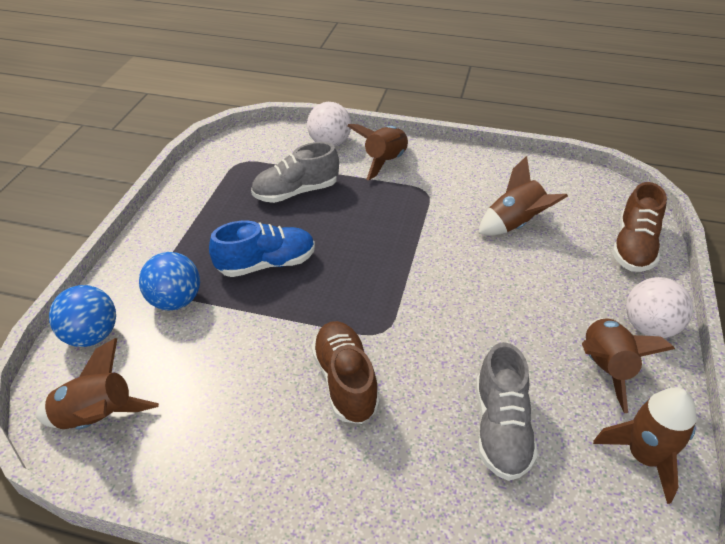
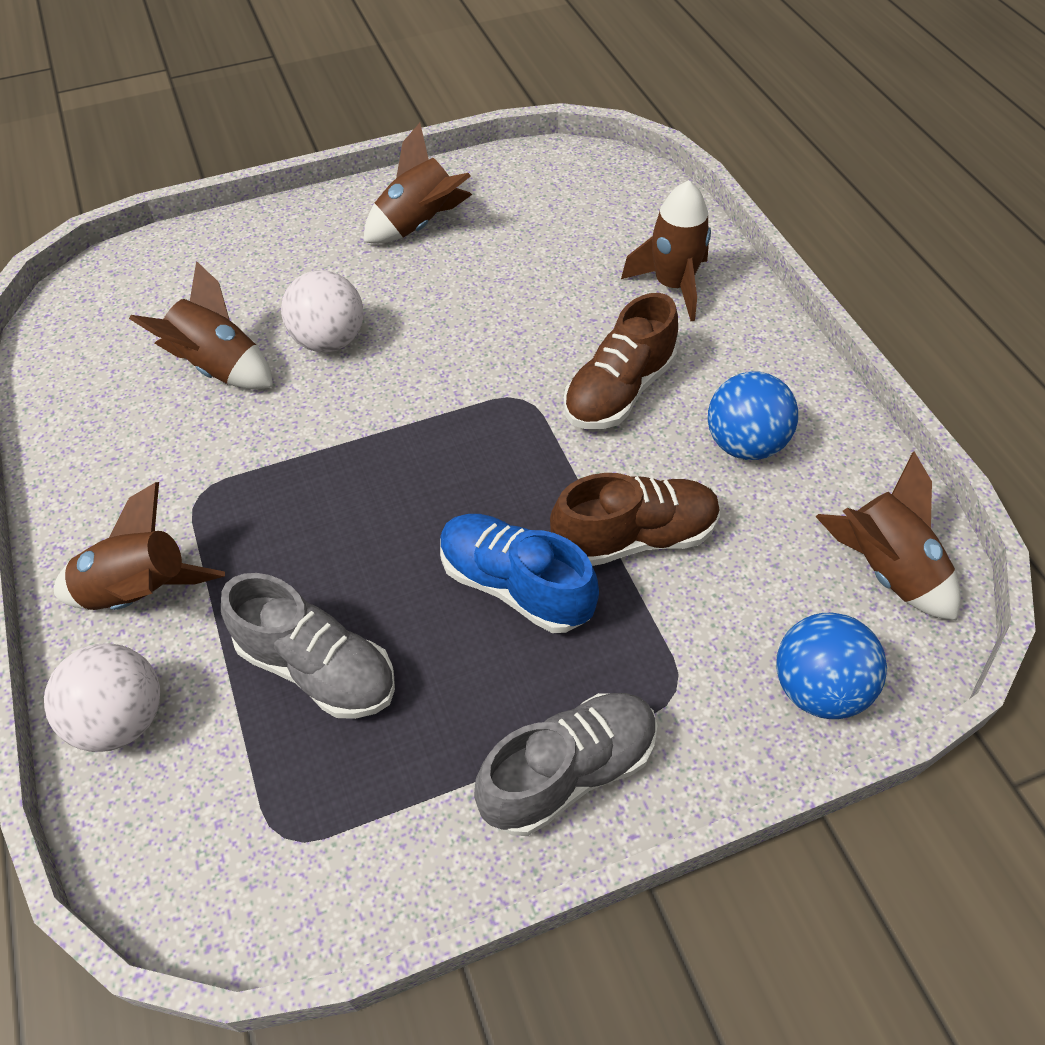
camera: 125 degrees left, 10 degrees up
blue ball [139,252,200,310] -> blue ball moved to [708,372,798,460]
grey shoe [476,342,538,481] -> grey shoe moved to [474,693,658,836]
brown rocket [593,388,697,504] -> brown rocket moved to [621,180,711,321]
brown shoe [612,182,667,272] -> brown shoe moved to [550,473,720,566]
white ball [626,277,693,338] -> white ball moved to [281,270,363,352]

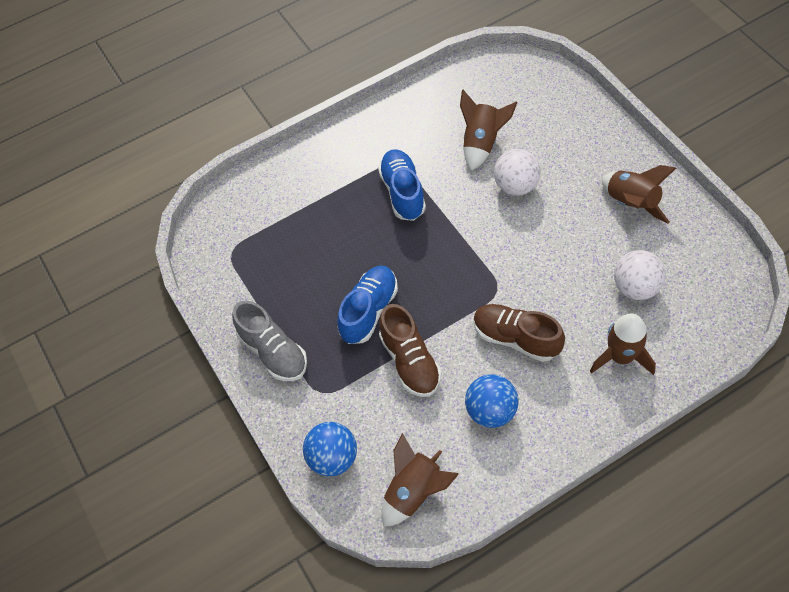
camera: 85 degrees right, 5 degrees up
white ball [44,643,160,752] -> white ball moved to [614,250,665,300]
brown rocket [54,482,225,610] -> none
grey shoe [221,573,395,719] -> none
none -> blue shoe [378,149,426,221]

